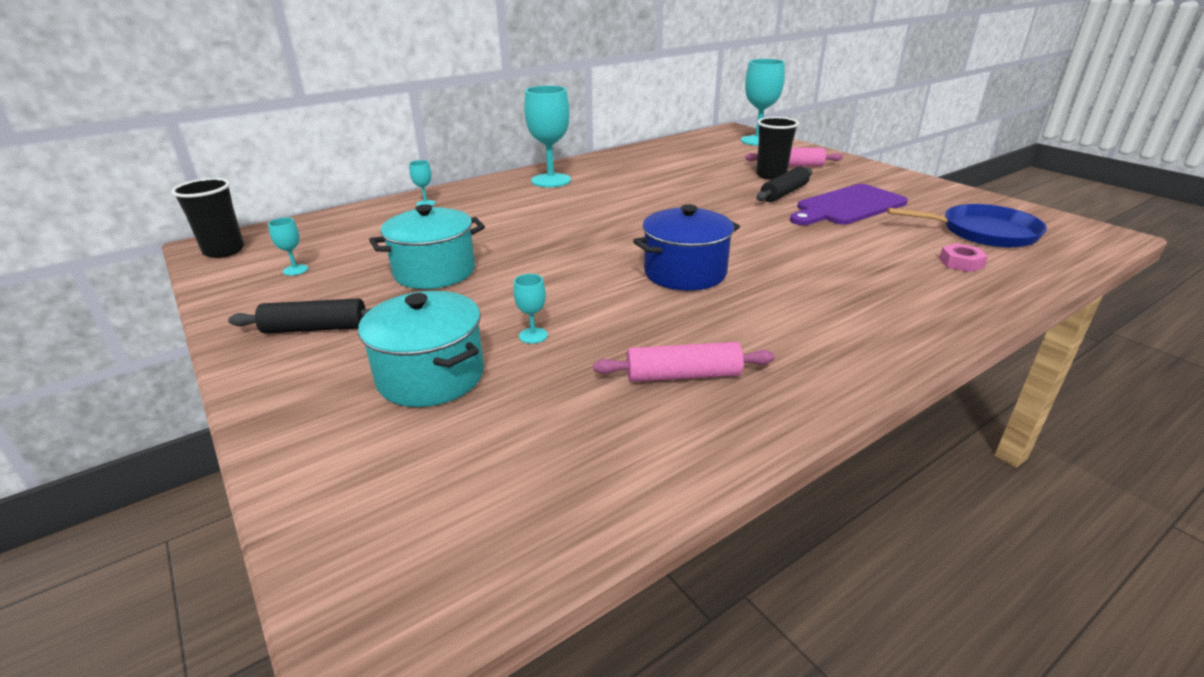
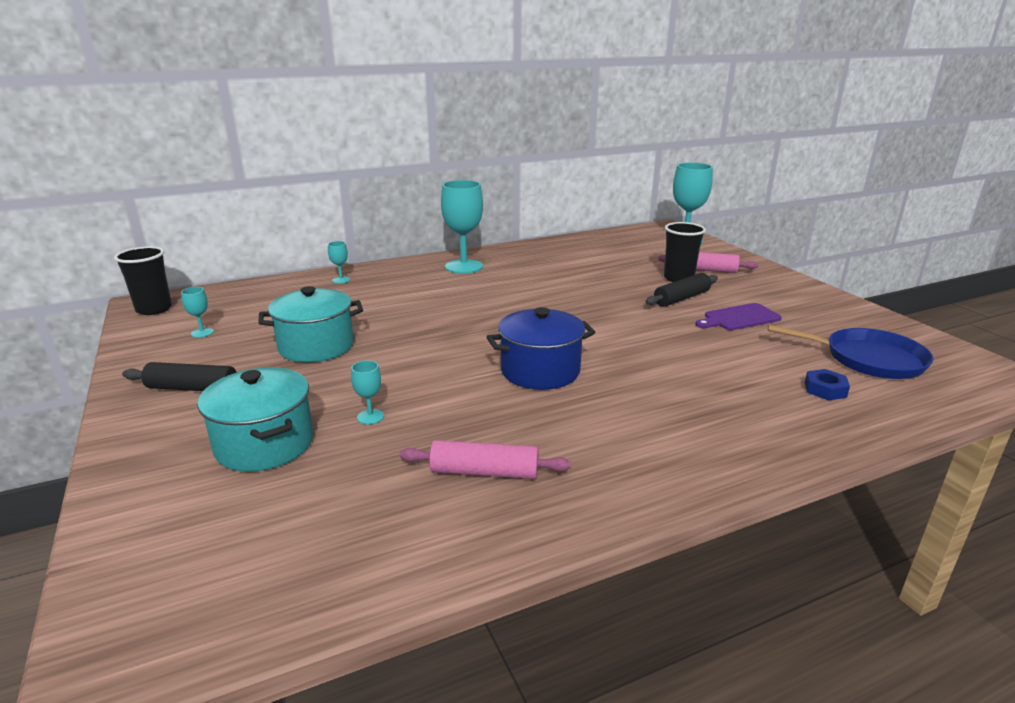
camera: 10 degrees right, 5 degrees down
purple cutting board [790,184,908,225] -> purple cutting board [696,303,782,330], size x0.66
pink nut [939,243,988,272] -> blue nut [805,369,850,401]

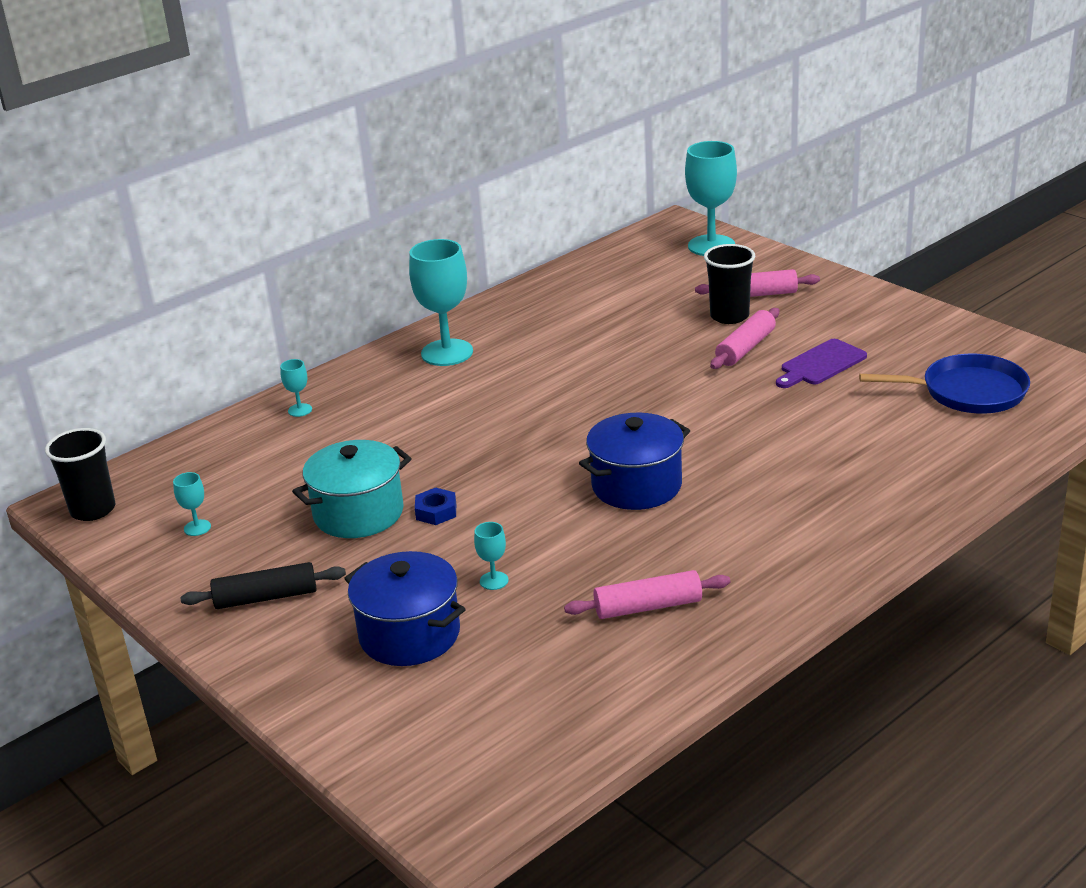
camera: 15 degrees left, 5 degrees up
turquoise pot [198,367,314,472] -> blue pot [344,551,466,666]
black rolling pin [645,273,718,307] -> pink rolling pin [710,308,779,369]
blue nut [805,369,850,401] -> blue nut moved to [415,487,456,525]

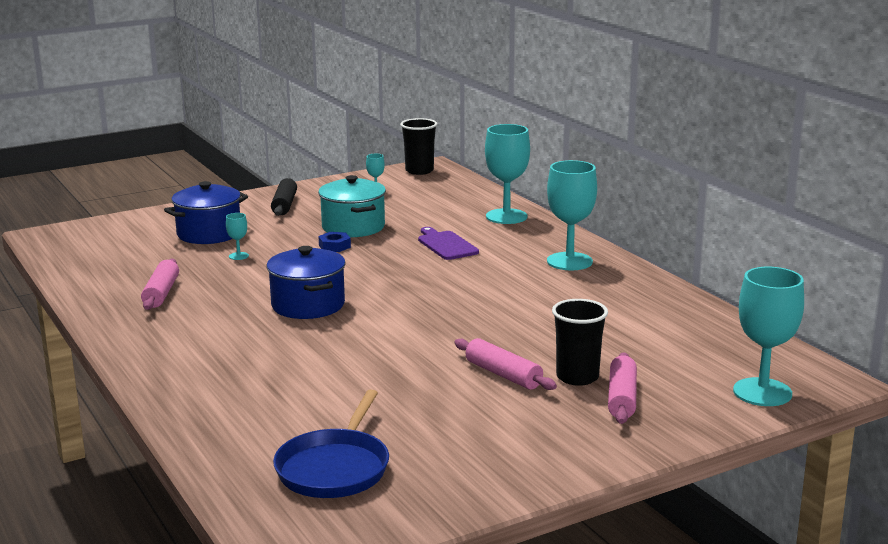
camera: 100 degrees right, 10 degrees down
turquoise goblet [280,359,312,417] -> turquoise goblet [485,124,530,224], size x2.27
purple cutting board [776,339,867,388] -> purple cutting board moved to [418,227,479,260]

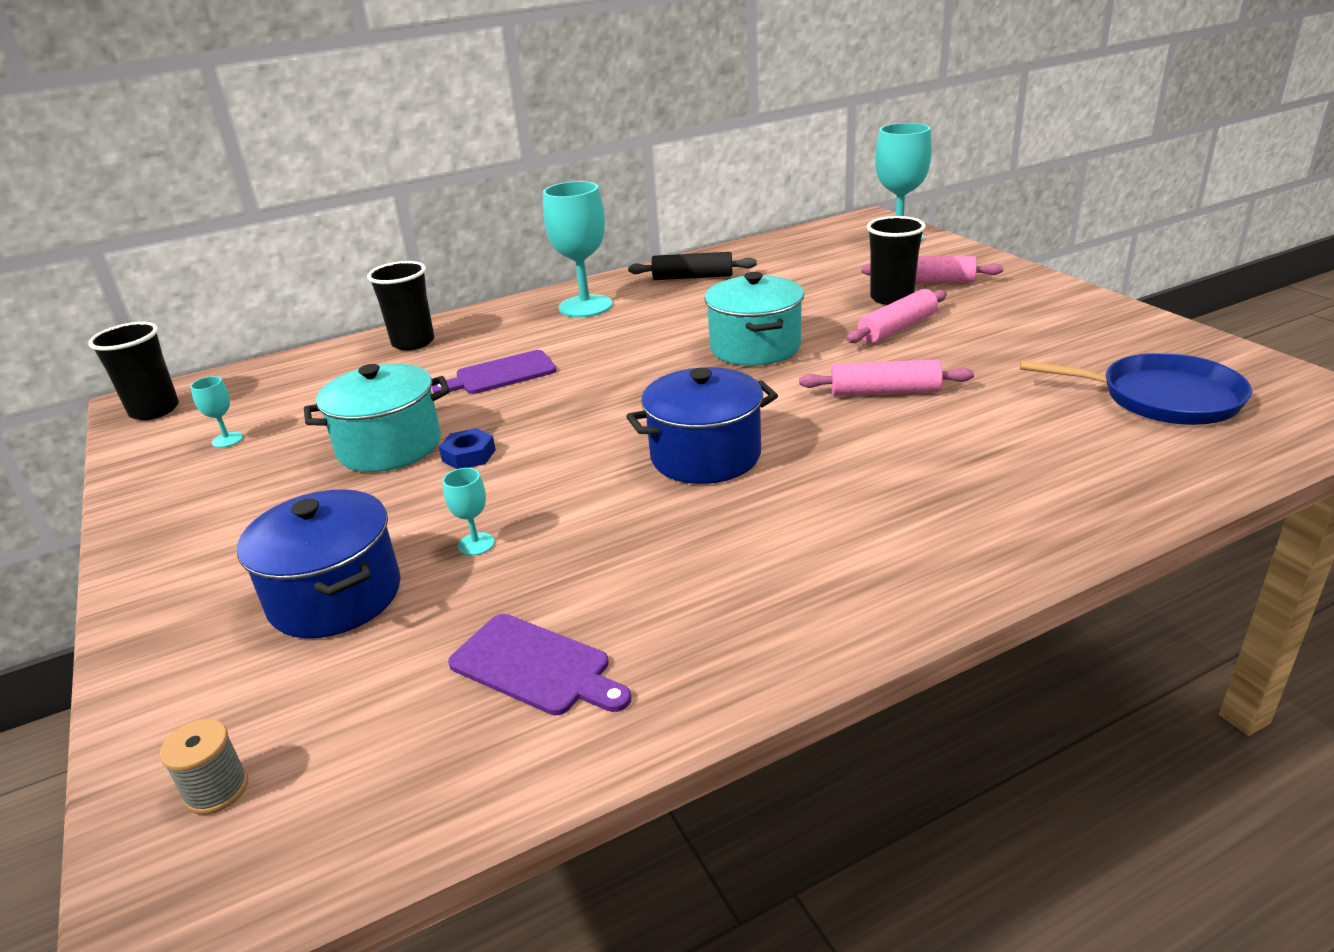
camera: 85 degrees left, 10 degrees up
pink rolling pin [141,259,179,310] -> pink rolling pin moved to [799,360,974,396]
black rolling pin [271,178,297,216] -> black rolling pin moved to [628,252,757,280]
turquoise goblet [485,124,530,224] -> black cup [367,261,434,350]
none -> grey spool [160,719,248,815]
none -> purple cutting board [448,614,631,715]
none -> turquoise pot [704,272,804,366]

